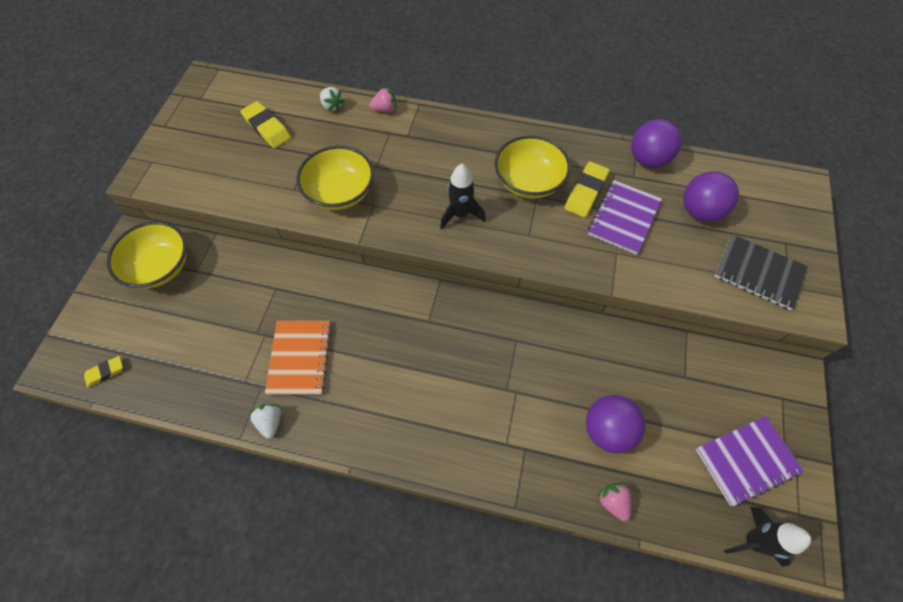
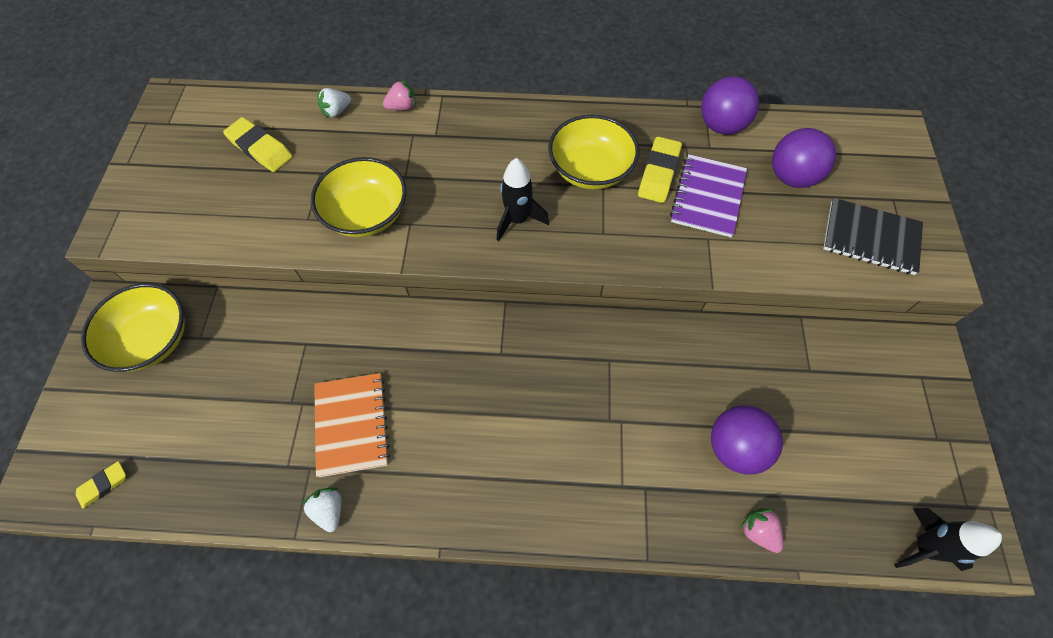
camera: 10 degrees left, 0 degrees up
white strawberry [320,87,345,111] -> white strawberry turned 105 degrees clockwise [317,88,351,118]
purple notebook [696,416,804,506] -> none

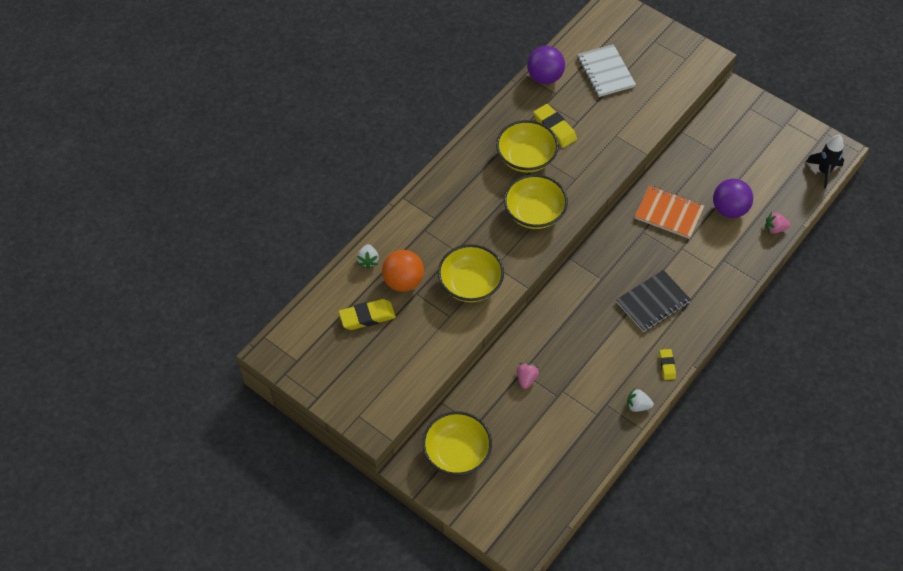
camera: 55 degrees left, 5 degrees down
yellow eraser [76,461,126,509] -> yellow eraser moved to [659,349,676,380]
orange notebook [314,373,390,477] -> orange notebook moved to [635,186,704,239]
pink strawberry [383,79,416,110] -> pink strawberry moved to [517,363,539,389]
black rocket [496,158,549,241] -> yellow bowl [504,174,568,229]
purple notebook [670,154,747,237] -> none
purple ball [772,128,836,188] -> white notebook [577,44,636,97]
black notebook [823,198,923,275] -> black notebook moved to [616,270,691,332]
none -> orange ball [382,250,424,292]

